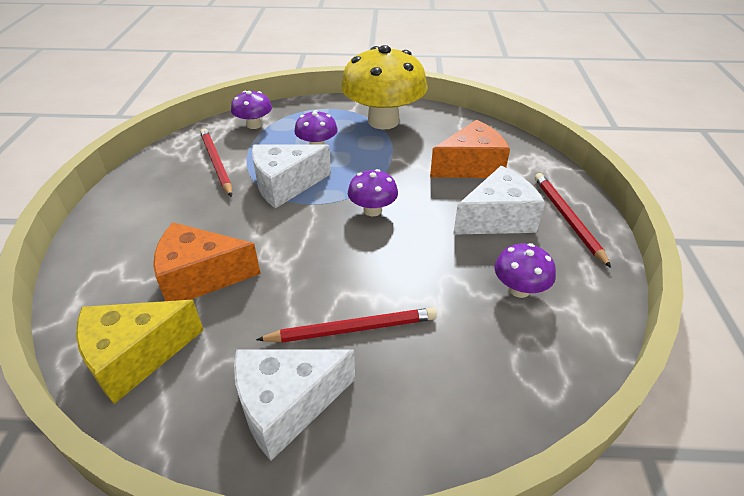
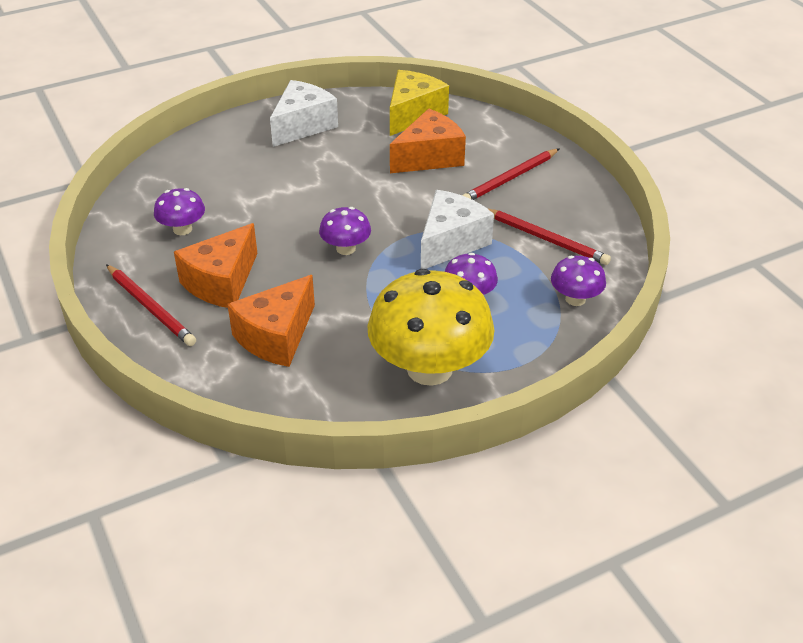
camera: 150 degrees right, 0 degrees up
red pencil [256,308,437,343] -> red pencil moved to [462,148,560,200]
white cheese [453,166,545,235] -> orange cheese [174,223,258,308]

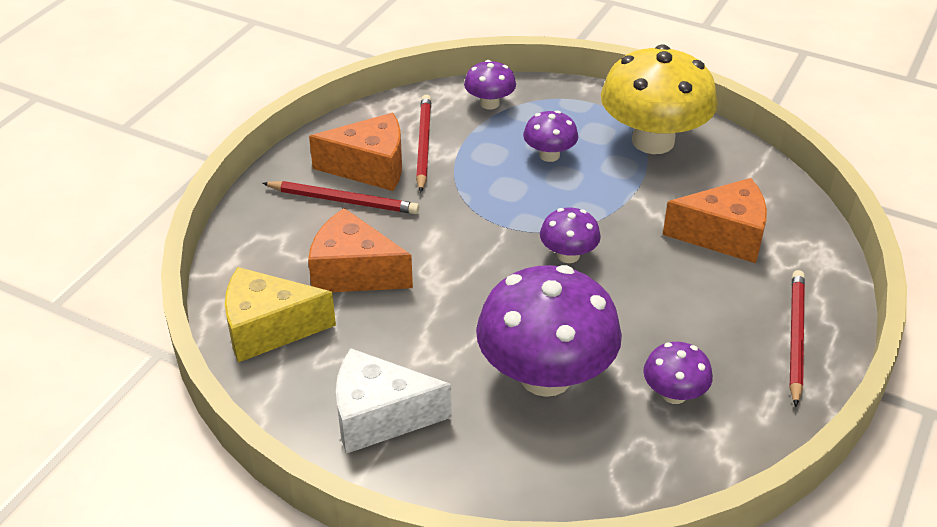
camera: 125 degrees left, 0 degrees up
orange cheese [174,223,258,308] -> orange cheese moved to [309,113,402,191]
white cheese [421,190,494,269] -> none
none -> purple mushroom [476,265,622,397]

